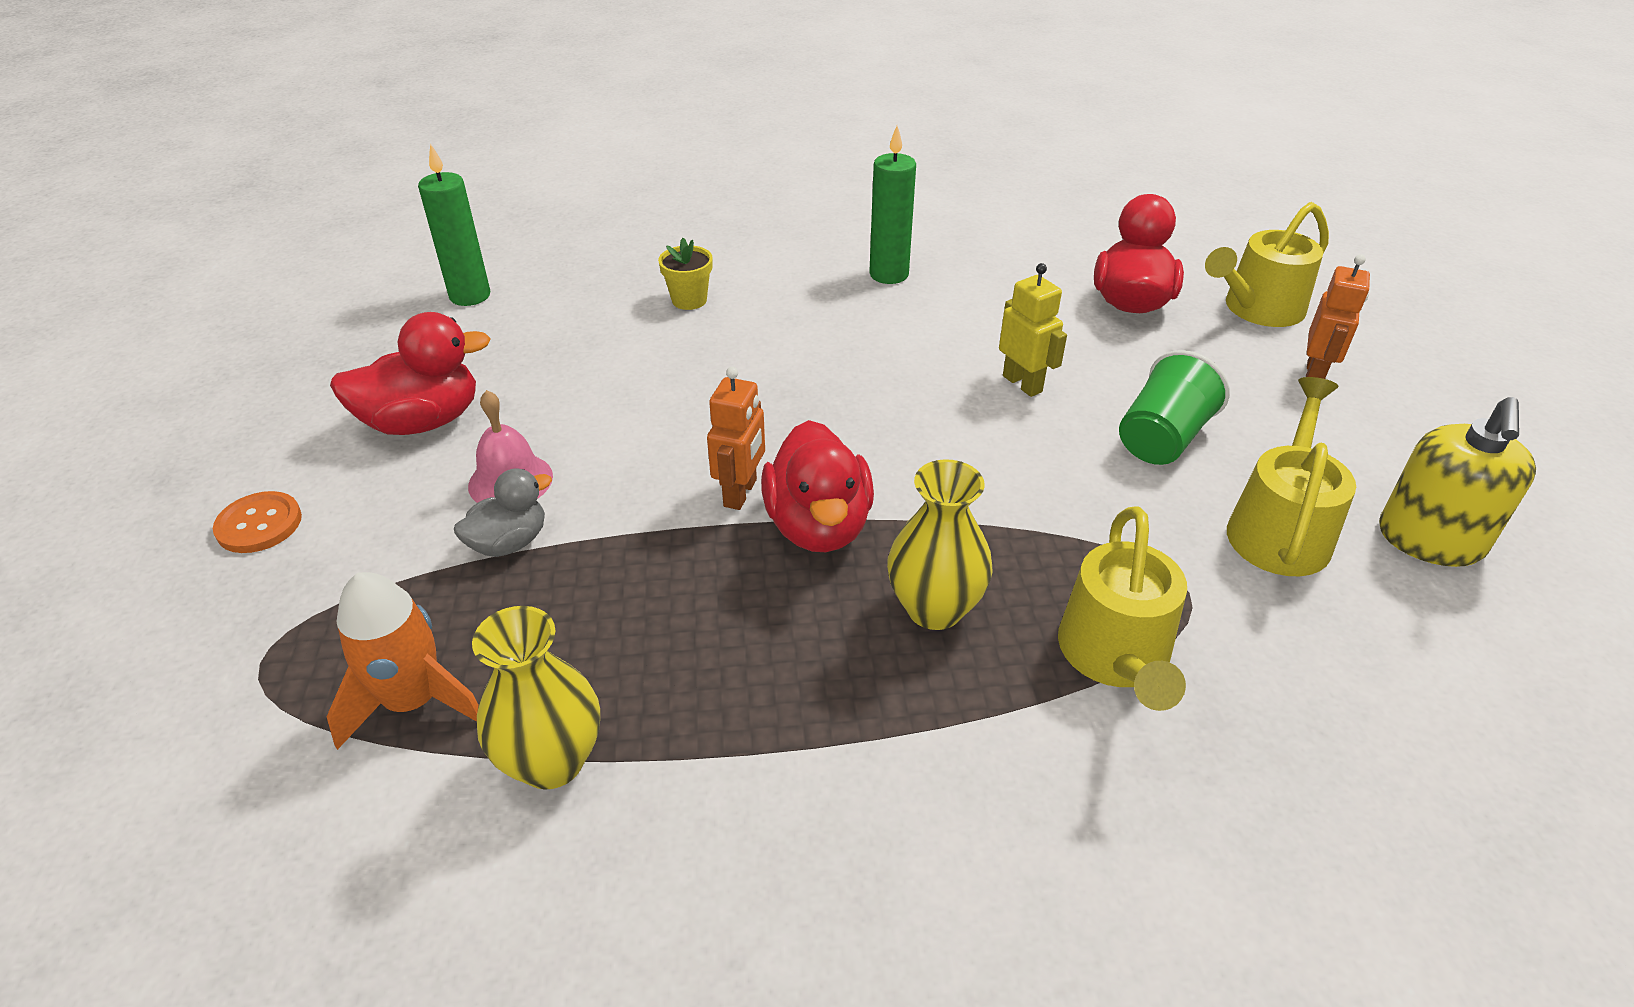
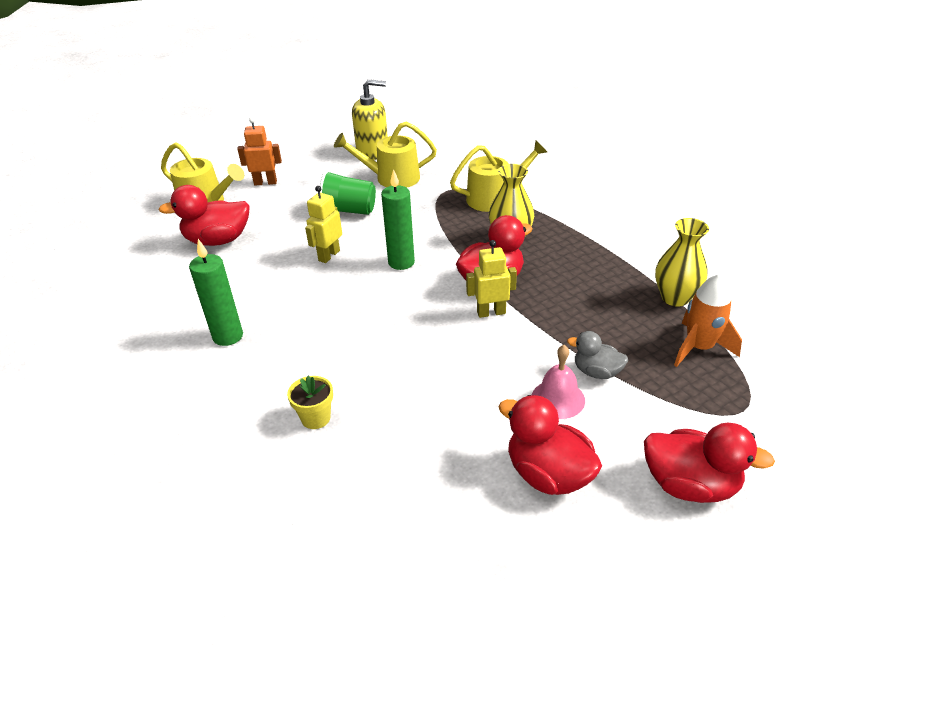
camera: 120 degrees left, 0 degrees up
orange button [213,491,302,553] -> red duck [644,423,775,503]
green candle [418,143,490,306] -> green candle moved to [381,169,415,270]
orange robot [707,367,765,510] -> yellow robot [466,240,517,318]

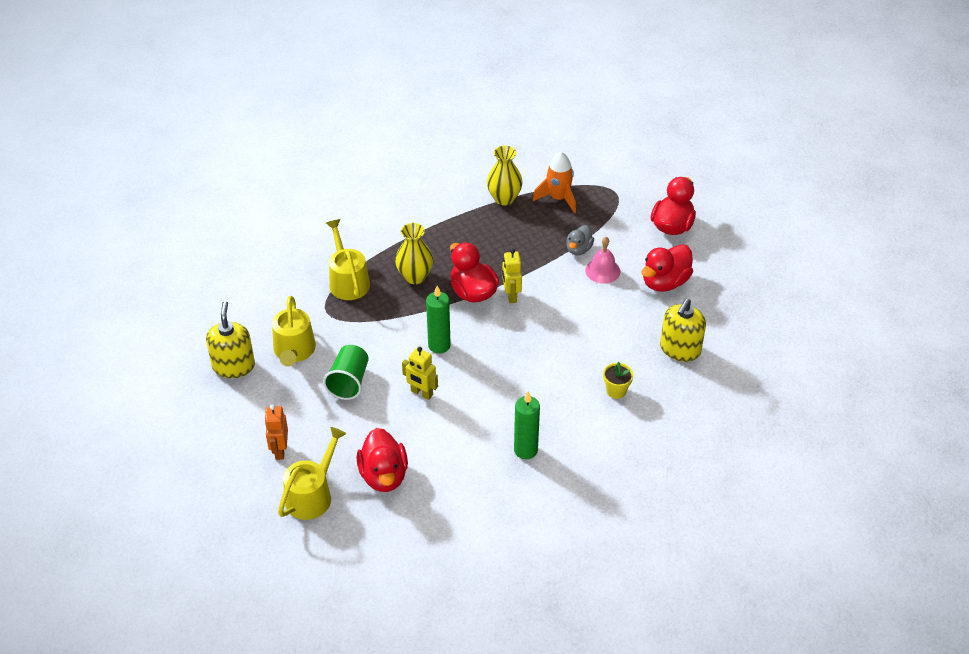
camera: 85 degrees left, 5 degrees up
none -> yellow soap dispenser [660,299,706,362]

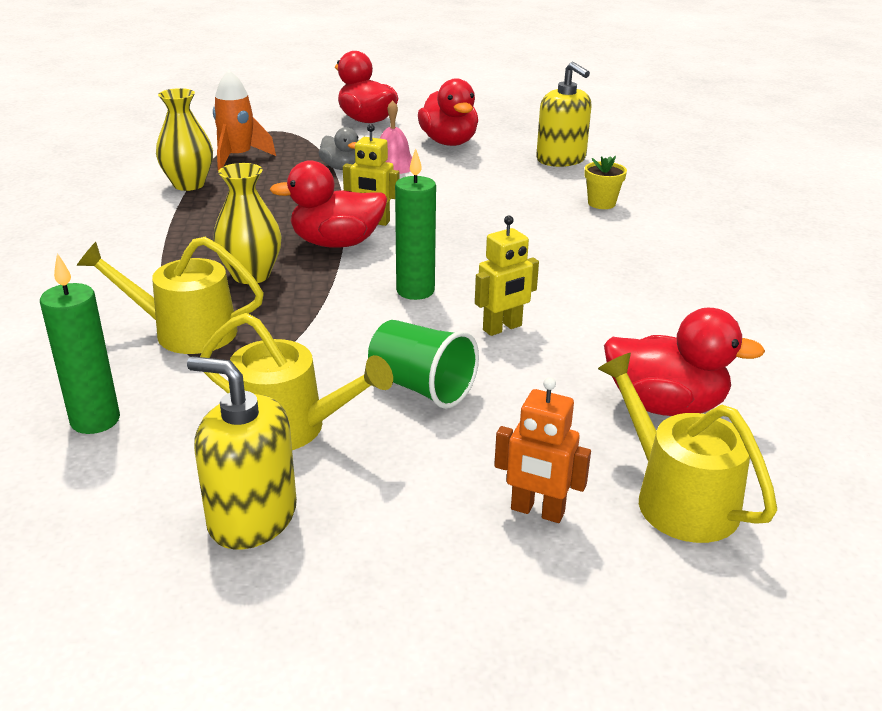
camera: 65 degrees left, 15 degrees down
green candle [514,392,540,459] -> green candle moved to [40,253,120,434]

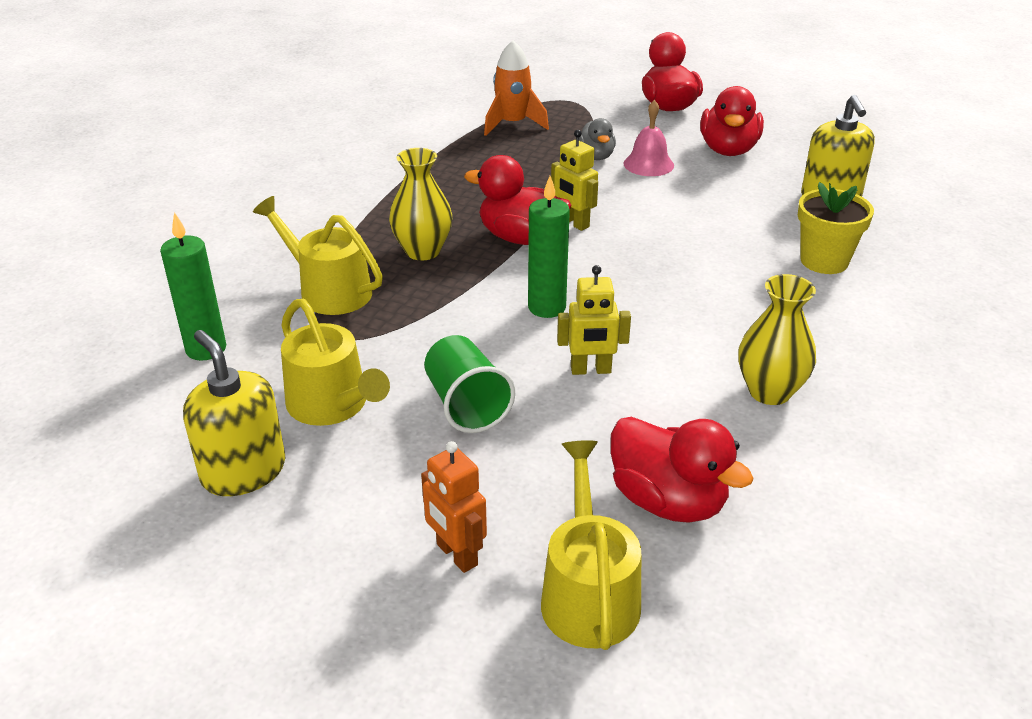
camera: 30 degrees right, 5 degrees up
yellow vase [156,88,213,191] -> yellow vase moved to [738,274,816,405]
yellow flower pot [584,156,627,209] -> yellow flower pot [798,182,874,274], size x1.53

